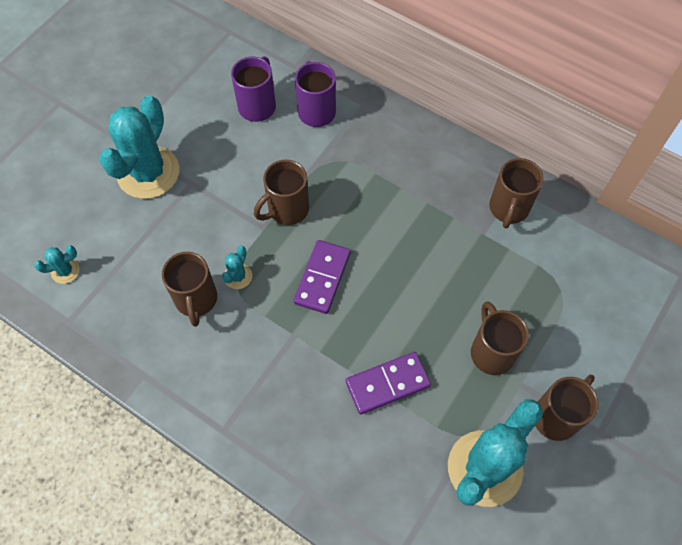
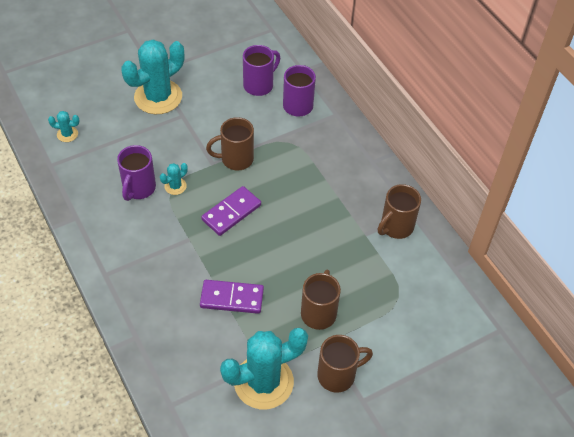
camera: 25 degrees right, 10 degrees down
brown mug [162,252,217,327] -> purple mug [117,145,156,201]

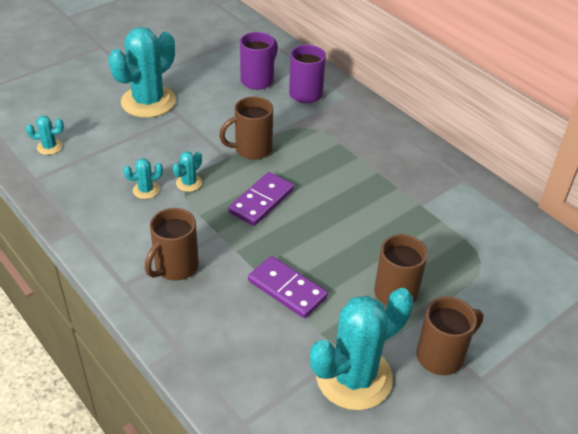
camera: 10 degrees left, 10 degrees down
purple mug [117,145,156,201] -> turquoise cactus [123,158,163,199]
purple domino [200,280,264,314] -> purple domino turned 45 degrees clockwise [248,256,328,318]
brown mug [378,184,421,239] -> brown mug moved to [145,208,199,281]

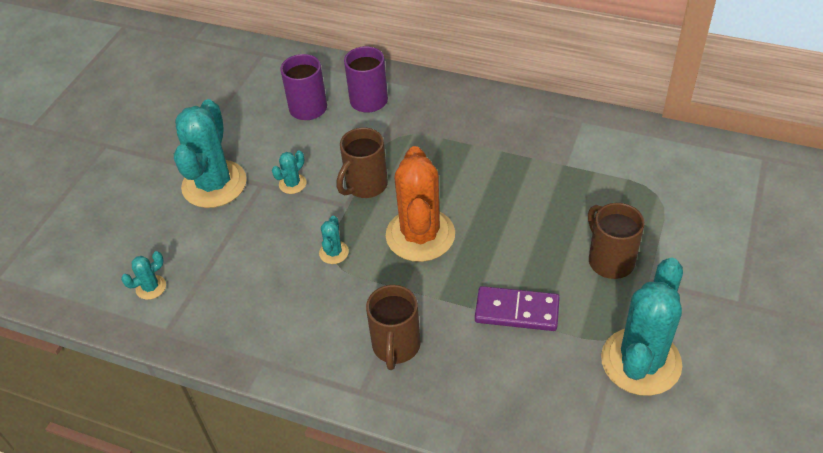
camera: 25 degrees left, 5 degrees up
turquoise cactus [123,158,163,199] -> turquoise cactus moved to [272,150,307,194]
purple domino [228,172,294,226] -> orange cactus [386,146,455,262]
brown mug [416,297,483,375] -> none

